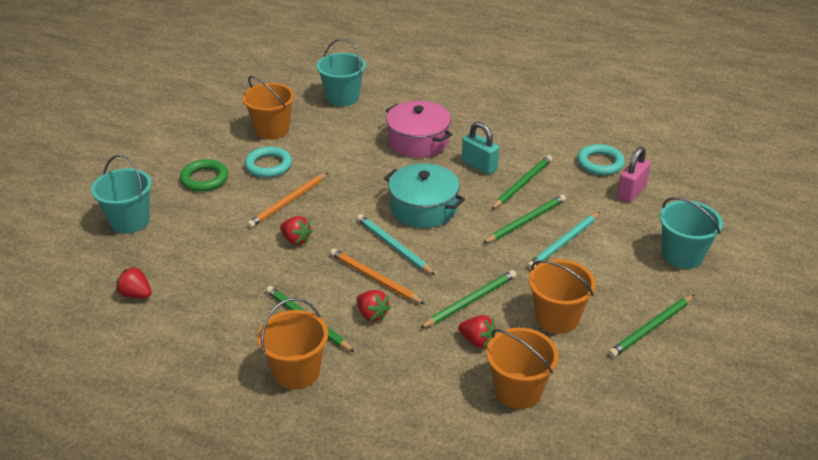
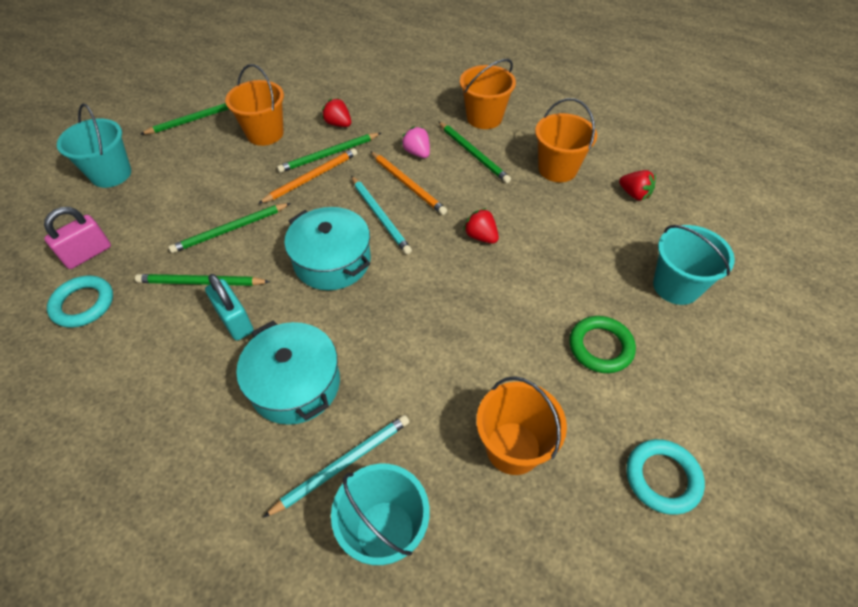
camera: 170 degrees left, 15 degrees up
turquoise ring [245,146,292,178] -> turquoise ring moved to [626,439,705,515]
orange pencil [247,173,328,228] -> orange pencil moved to [258,148,357,204]
red strawberry [357,290,391,321] -> pink strawberry [401,126,430,158]
pink pot [386,101,453,158] -> turquoise pot [236,321,340,425]
orange bucket [486,328,559,409] -> orange bucket moved to [535,98,597,182]
green pencil [491,155,552,210] -> green pencil turned 45 degrees clockwise [135,274,270,286]
turquoise pencil [527,212,600,269] -> turquoise pencil moved to [263,415,409,518]

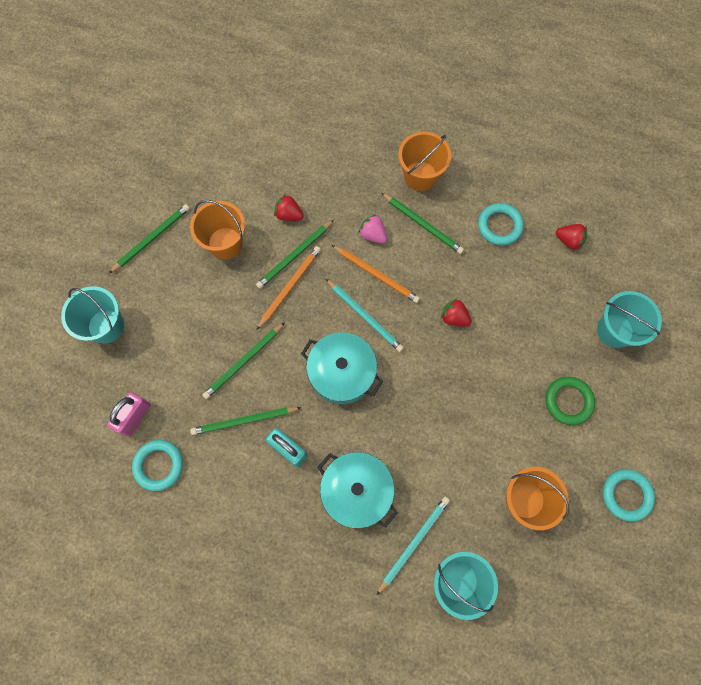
camera: 15 degrees left, 20 degrees up
orange bucket [535,98,597,182] -> turquoise ring [478,203,524,246]

